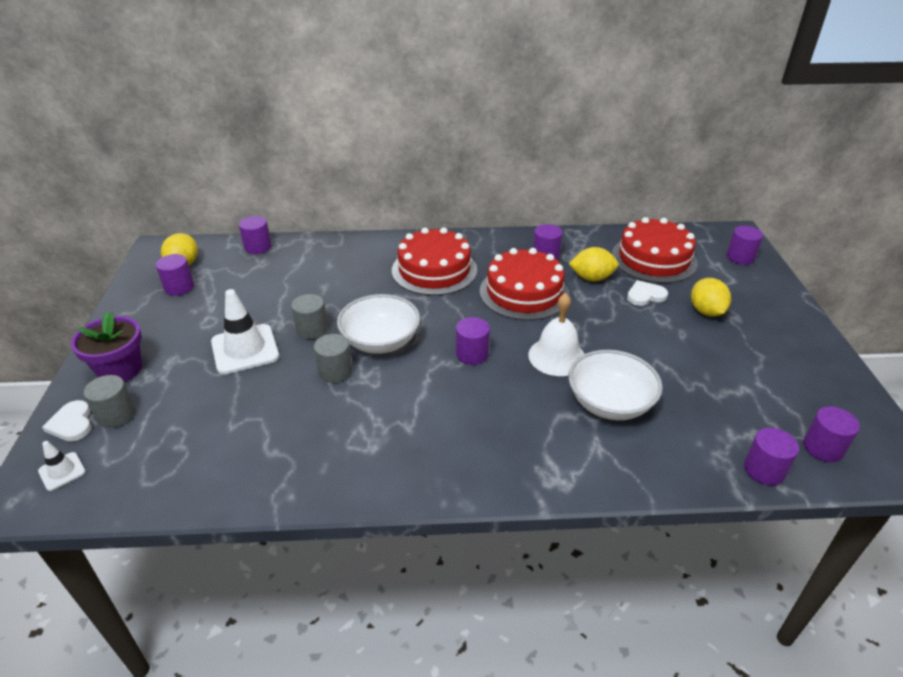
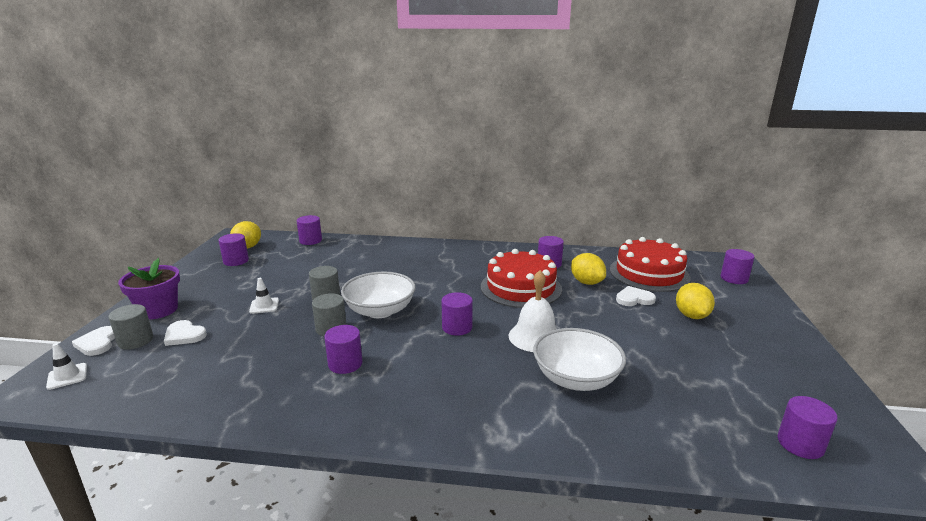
camera: 10 degrees right, 15 degrees down
white traffic cone [211,289,279,374] -> white traffic cone [249,278,279,314], size x0.50
red cake [392,227,477,296] -> none
yellow lemon [569,247,619,281] -> yellow lemon turned 45 degrees clockwise [571,253,606,285]
purple cylinder [744,428,799,486] -> purple cylinder moved to [324,325,363,374]
none -> white heart [164,320,207,346]

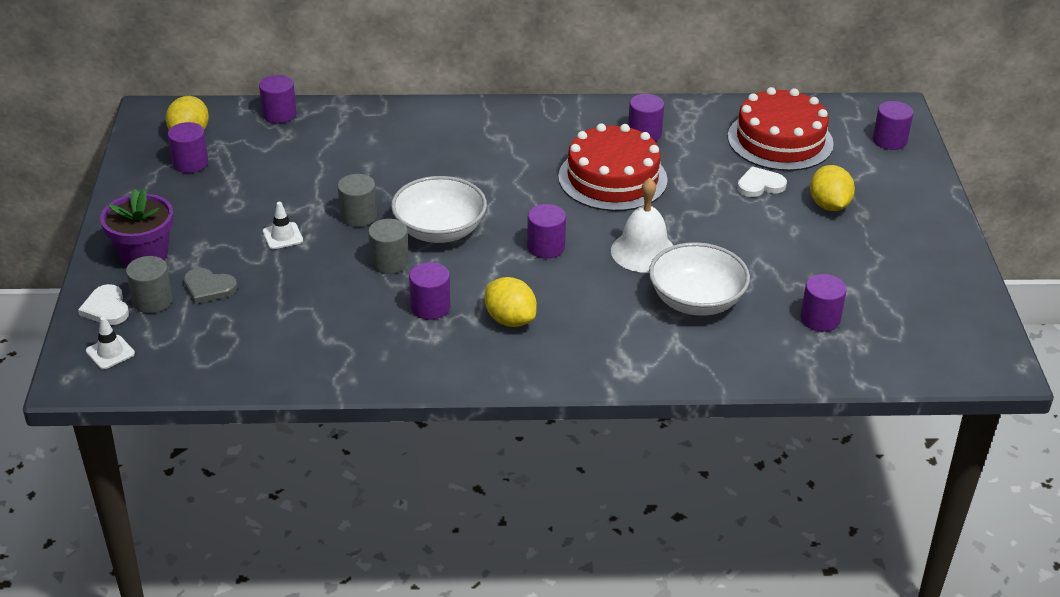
camera: 10 degrees left, 15 degrees up
white heart [164,320,207,346] -> grey heart [184,268,237,304]
yellow lemon [571,253,606,285] -> yellow lemon moved to [485,277,537,327]
purple cylinder [777,396,838,459] -> purple cylinder moved to [800,274,847,332]

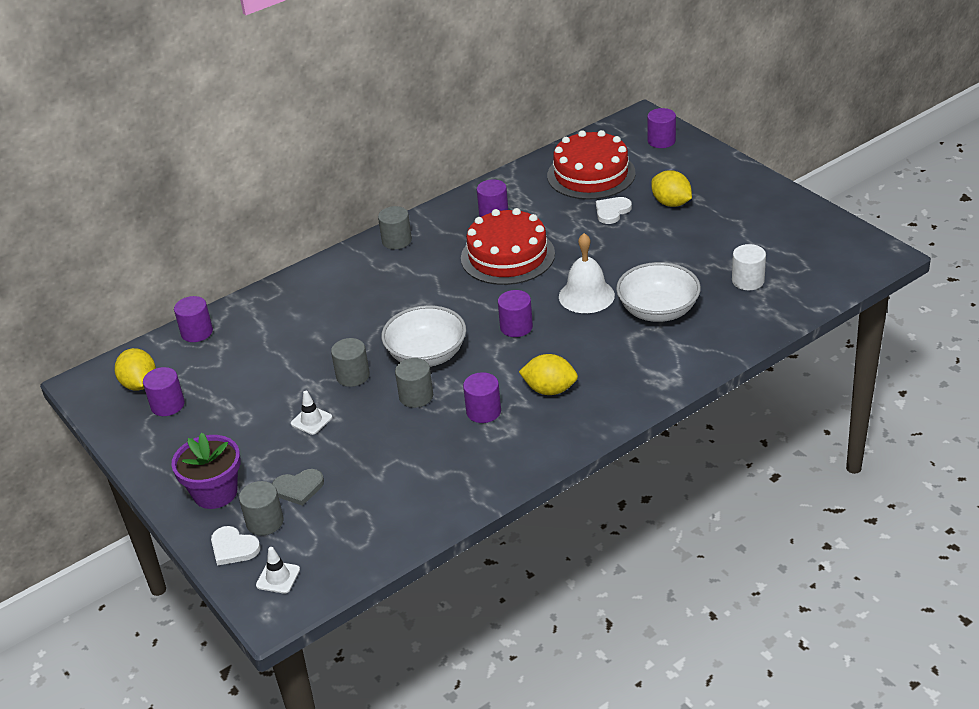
camera: 30 degrees left, 0 degrees up
purple cylinder [800,274,847,332] -> white cylinder [732,244,766,290]
none -> grey cylinder [378,206,412,249]

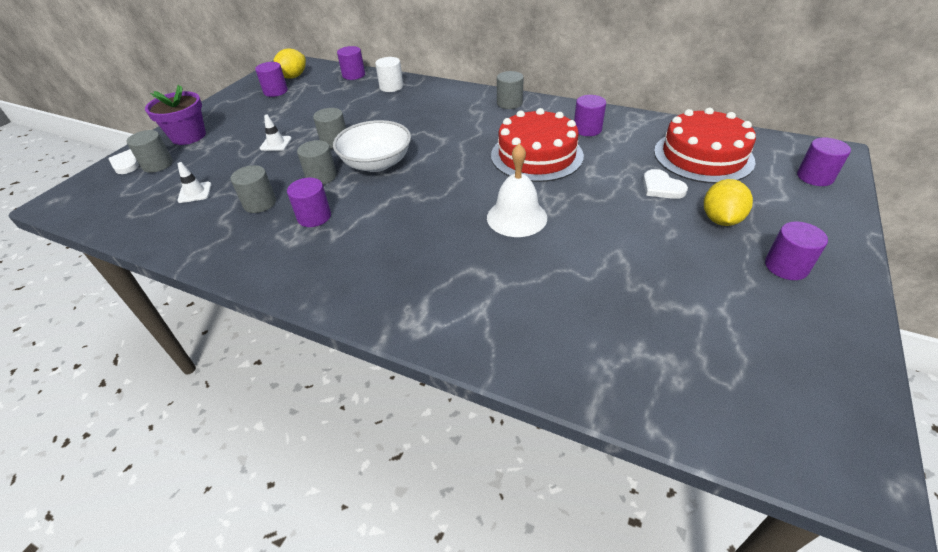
camera: 60 degrees right, 5 degrees up
white traffic cone [256,547,300,594] -> white traffic cone moved to [177,162,211,203]
grey heart [272,469,324,506] -> none
purple cylinder [498,290,533,337] -> purple cylinder moved to [765,221,828,280]
yellow lemon [519,354,578,395] -> none
white heart [596,197,632,224] -> white heart turned 135 degrees counterclockwise [643,169,688,199]
white bowl [616,262,701,322] -> none
white cylinder [732,244,766,290] -> white cylinder moved to [375,57,403,92]
none -> grey cylinder [231,165,276,213]

